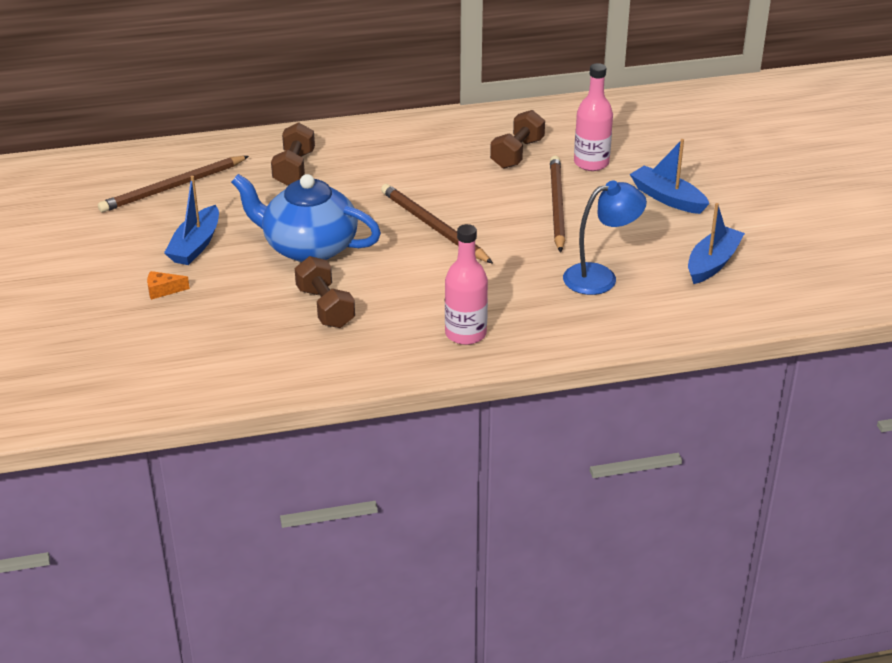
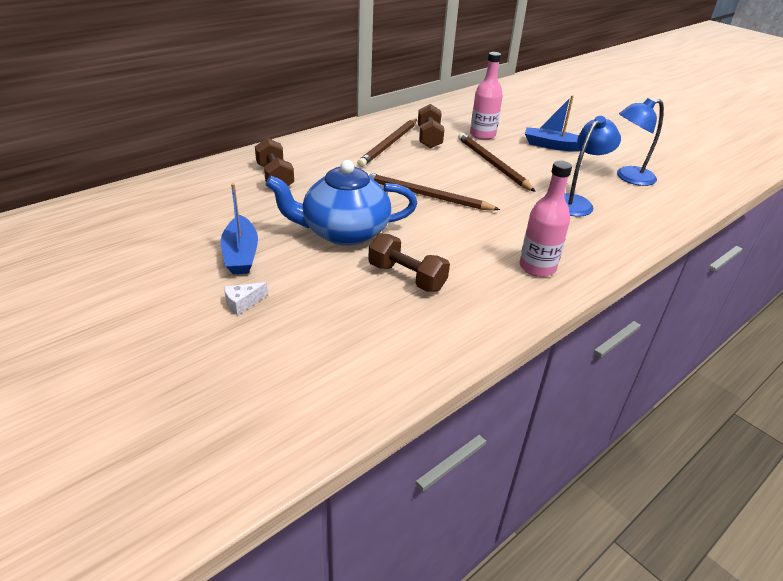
camera: 30 degrees left, 0 degrees up
brown pencil [98,156,249,212] -> brown pencil moved to [357,119,417,167]
orange cheese [147,271,190,300] -> white cheese [224,282,268,315]
blue boat [688,203,745,284] -> blue lamp [617,98,664,186]

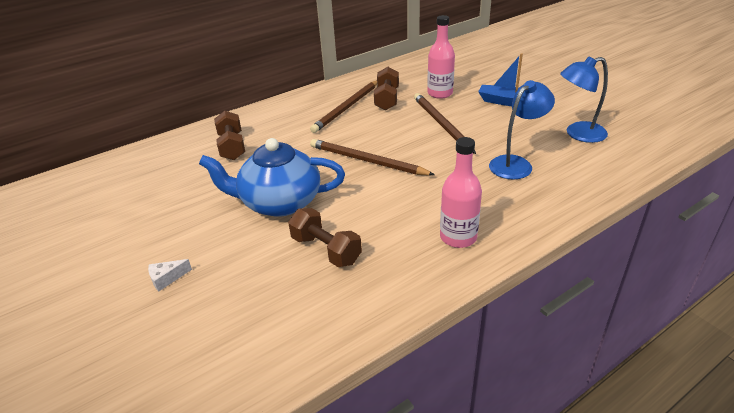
camera: 10 degrees right, 0 degrees up
blue boat [221,183,258,275] -> none

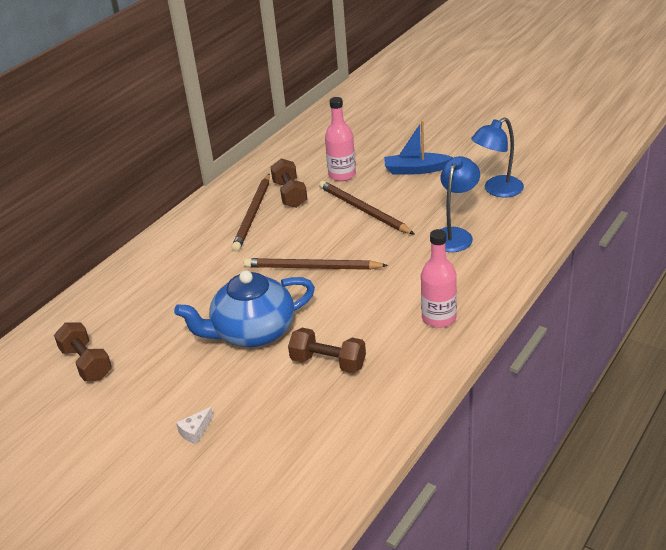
camera: 20 degrees left, 0 degrees up
brown dumbbell [214,111,245,160] -> brown dumbbell moved to [54,322,112,381]

